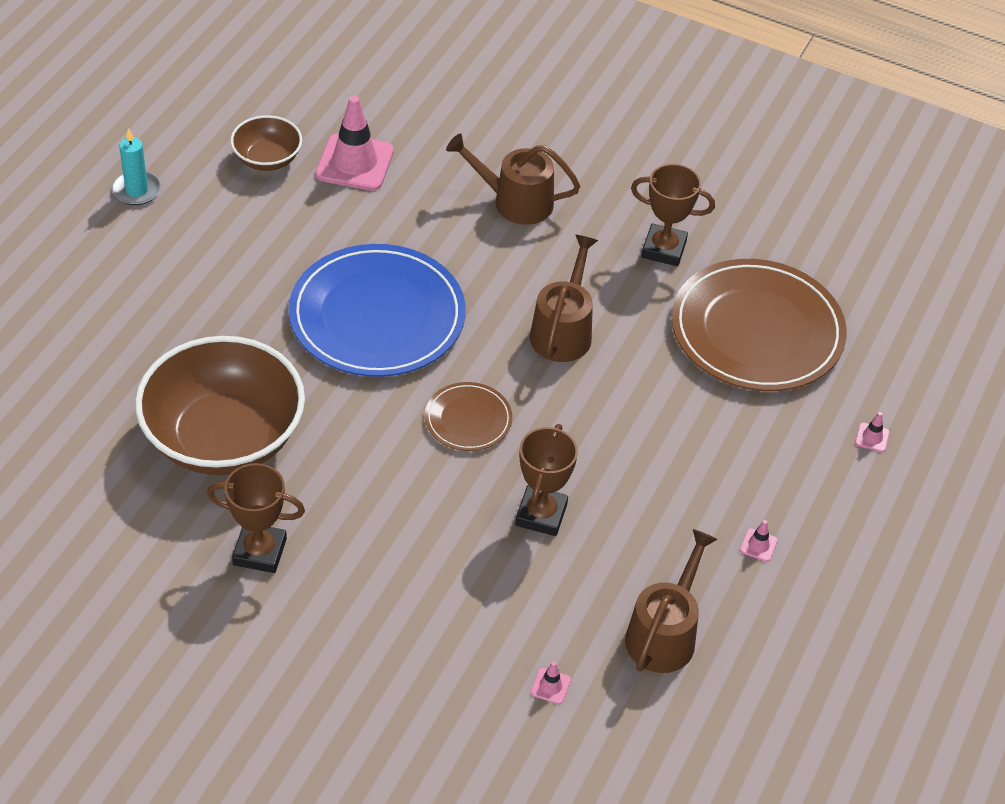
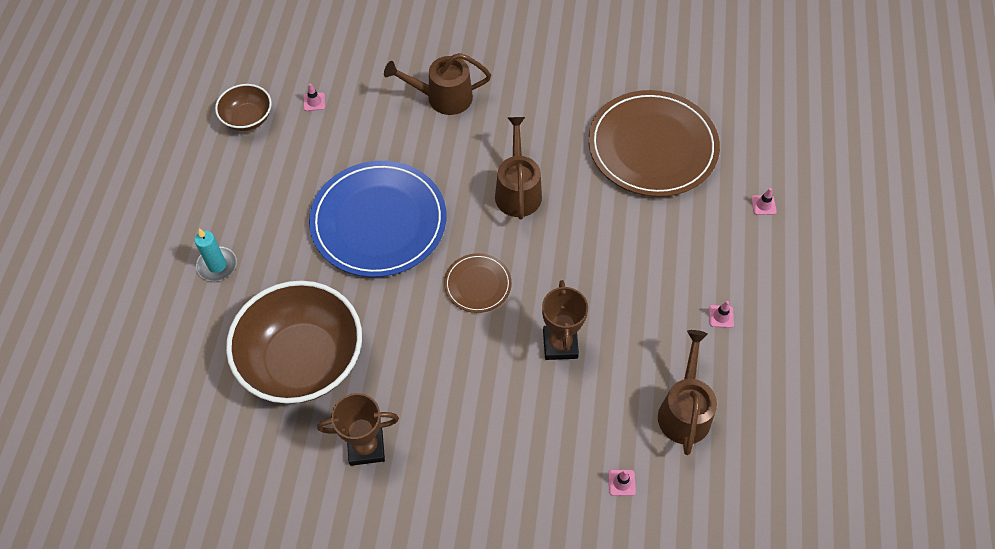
camera: 15 degrees left, 10 degrees up
turquoise candle [112,128,161,205] -> turquoise candle moved to [195,229,237,281]
pink traffic cone [316,96,394,191] -> pink traffic cone [303,83,325,111], size x0.41
brown trophy [631,164,715,266] -> none

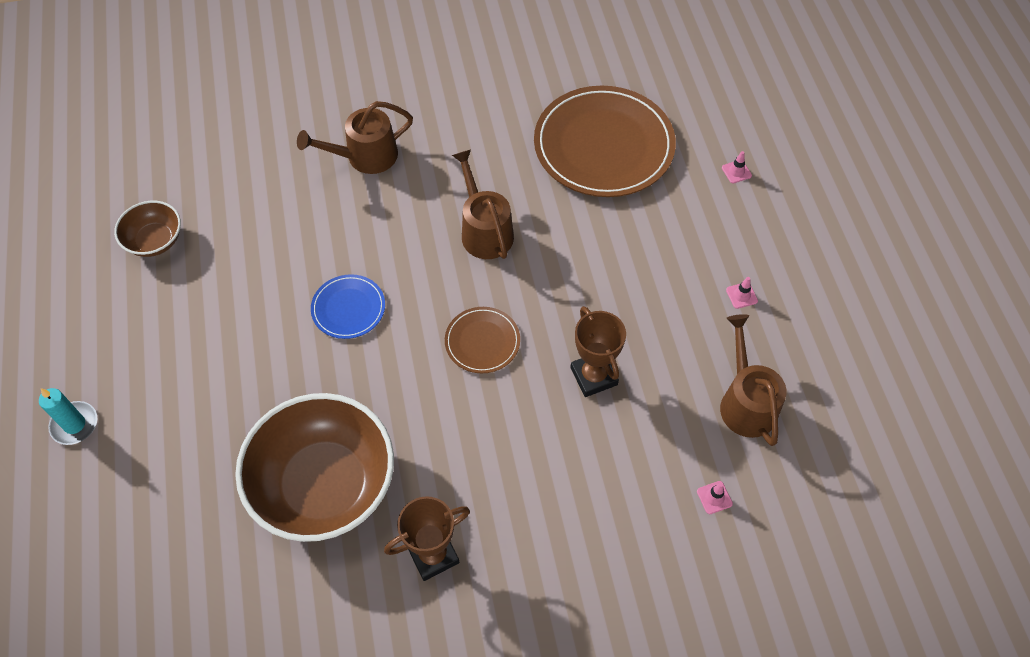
camera: 20 degrees left, 0 degrees up
turquoise candle [195,229,237,281] -> turquoise candle moved to [39,388,97,445]
pink traffic cone [303,83,325,111] -> none
blue plate [309,161,446,277] -> blue plate [311,274,385,339], size x0.48

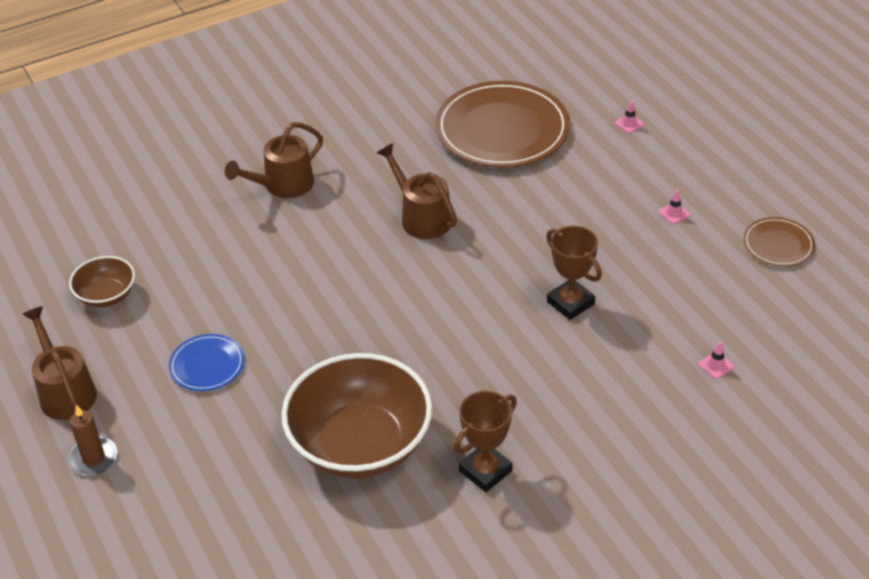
camera: 15 degrees left, 15 degrees down
turquoise candle [39,388,97,445] -> brown candle [69,405,117,475]
blue plate [311,274,385,339] -> blue plate moved to [169,334,245,391]
brown plate [445,307,520,373] -> brown plate moved to [743,217,815,267]
brown watering can [720,314,786,446] -> brown watering can moved to [23,306,97,420]

